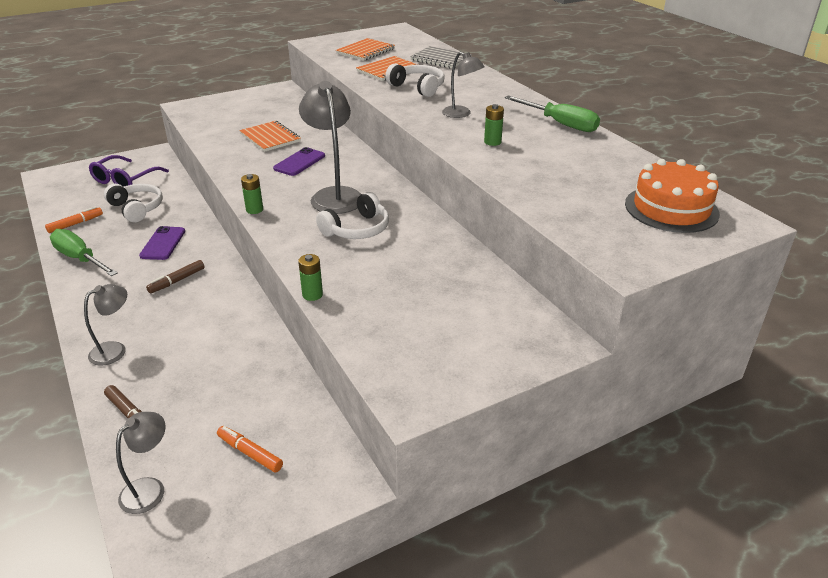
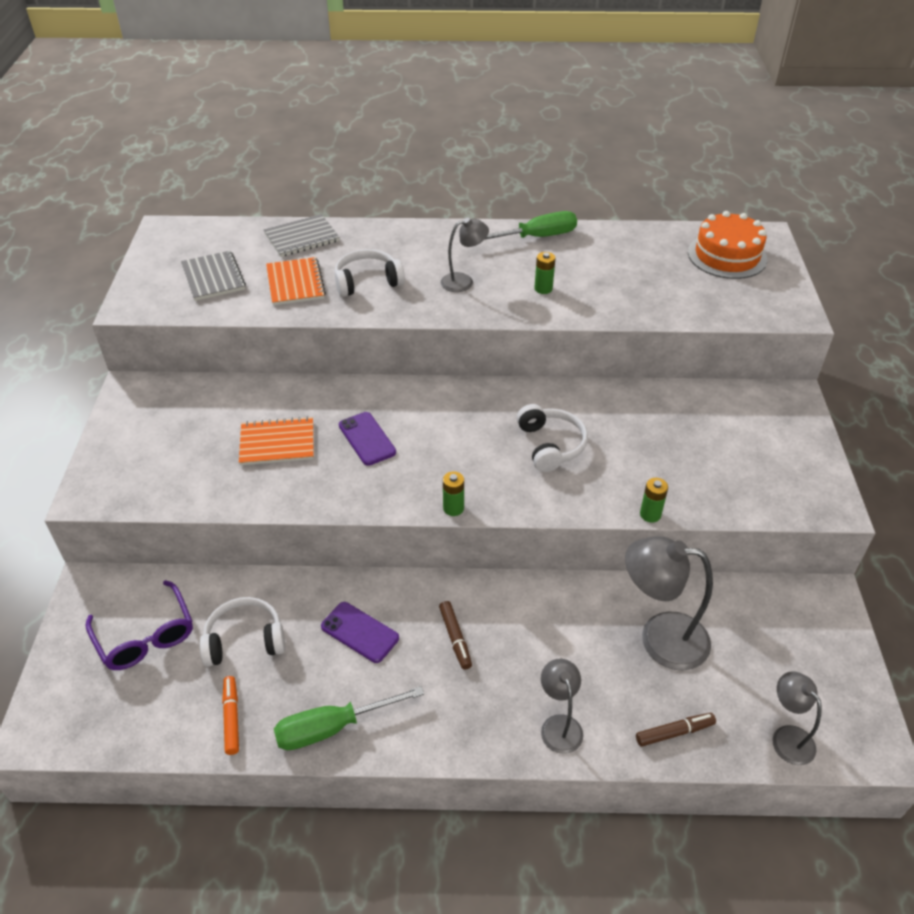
camera: 60 degrees left, 10 degrees up
orange marker [217,426,283,472] -> none
grey lamp [299,81,362,214] -> grey lamp moved to [625,536,713,671]
orange notebook [336,38,395,61] -> grey notebook [181,251,246,301]

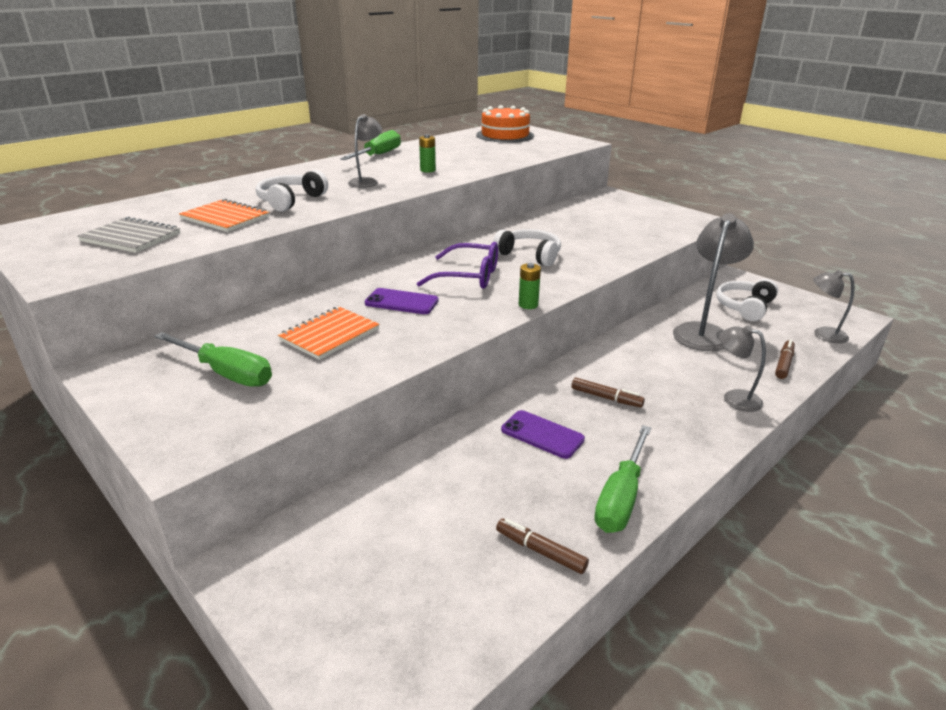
camera: 45 degrees left, 15 degrees down
purple glasses [85,580,193,670] -> purple glasses moved to [417,242,498,289]
white headphones [199,597,285,667] -> white headphones moved to [716,279,778,321]
orange marker [222,676,239,755] -> brown marker [496,518,589,574]
grey notebook [264,214,340,257] -> none
purple phone [321,602,399,663] -> purple phone turned 45 degrees clockwise [501,410,585,459]
grey lamp [625,536,713,671] -> grey lamp turned 150 degrees clockwise [673,213,754,351]
green battery [640,478,668,523] -> none
none -> green screwdriver [154,332,272,387]

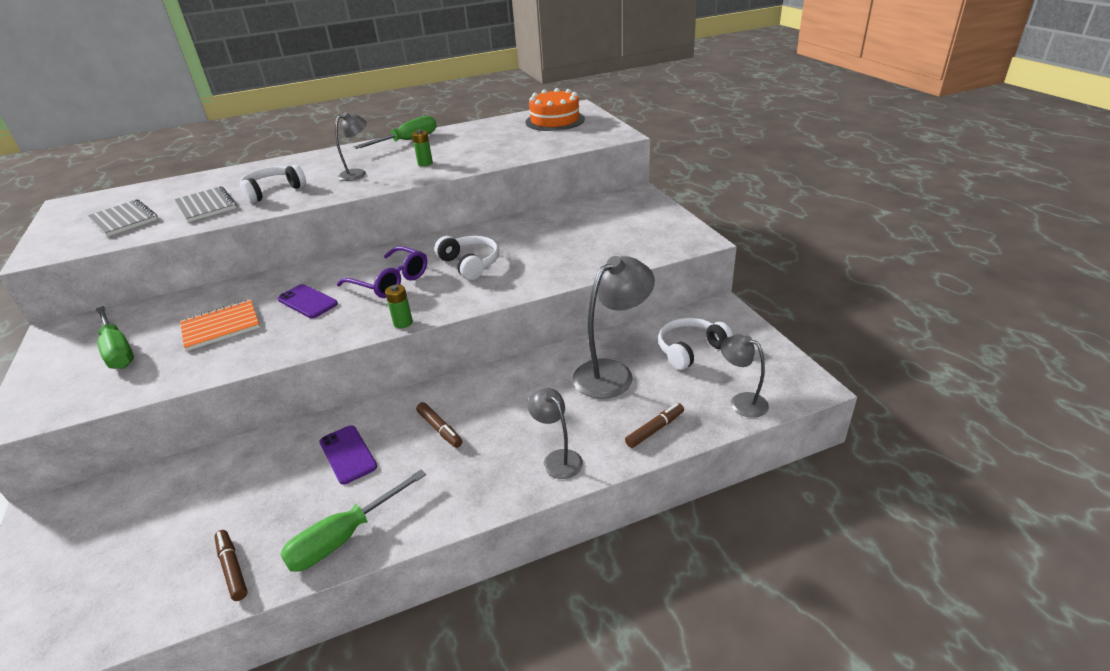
camera: 25 degrees right, 5 degrees up
orange notebook [179,199,269,232] -> grey notebook [174,186,237,222]

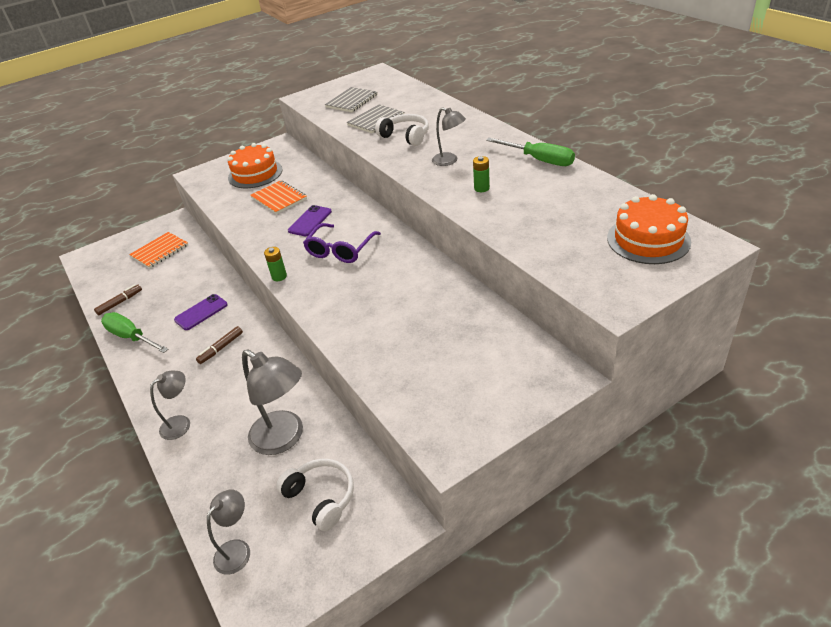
camera: 80 degrees right, 5 degrees up
green screwdriver [96,306,134,369] -> orange cake [228,143,283,188]
white headphones [435,236,499,280] -> none
brown marker [625,403,684,448] -> none
none -> orange notebook [129,232,188,268]

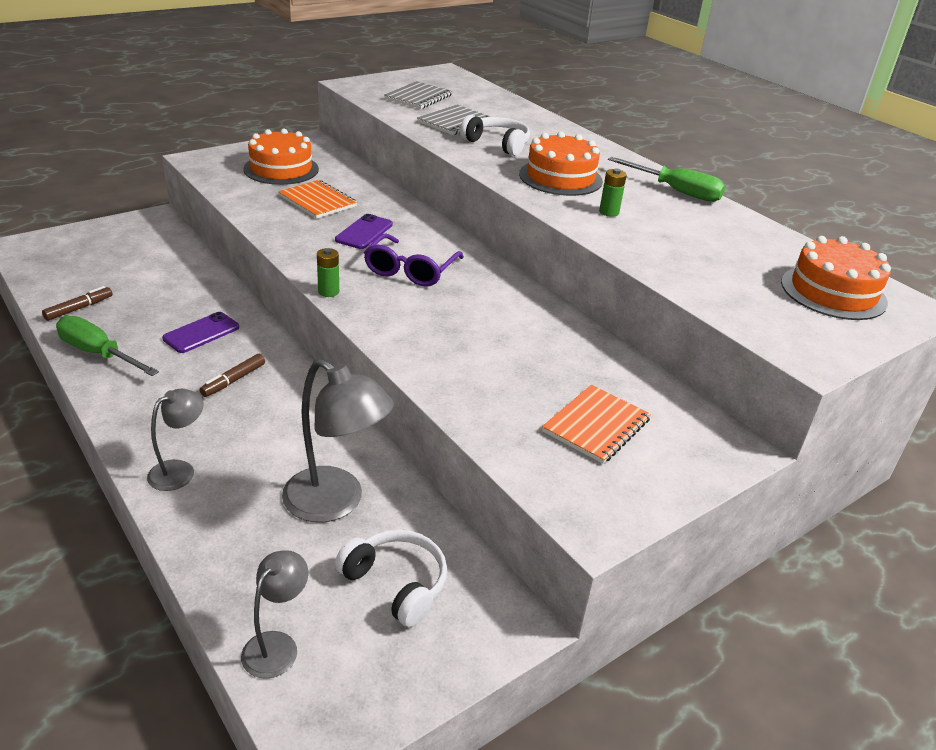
camera: 10 degrees left, 5 degrees down
orange notebook [129,232,188,268] -> orange notebook moved to [542,385,651,464]
grey lamp [432,107,466,166] -> orange cake [519,131,603,196]

